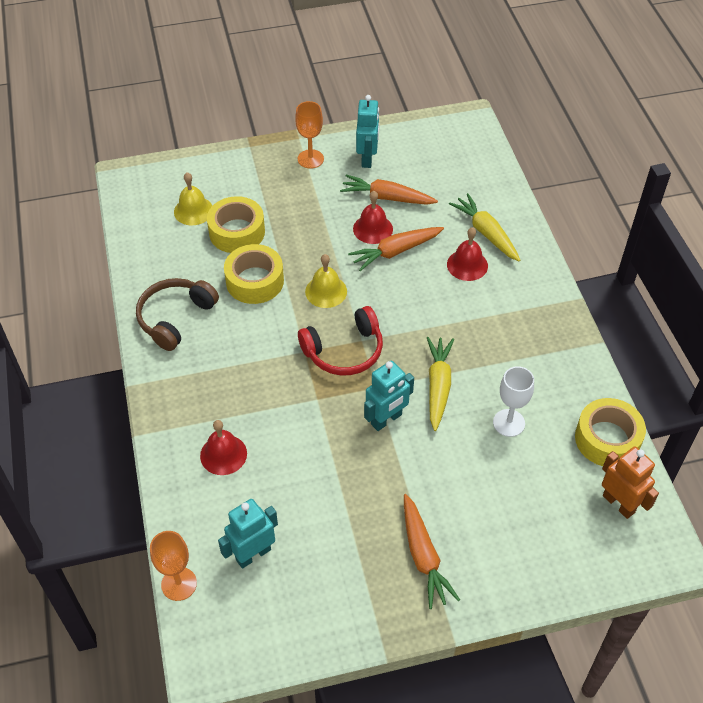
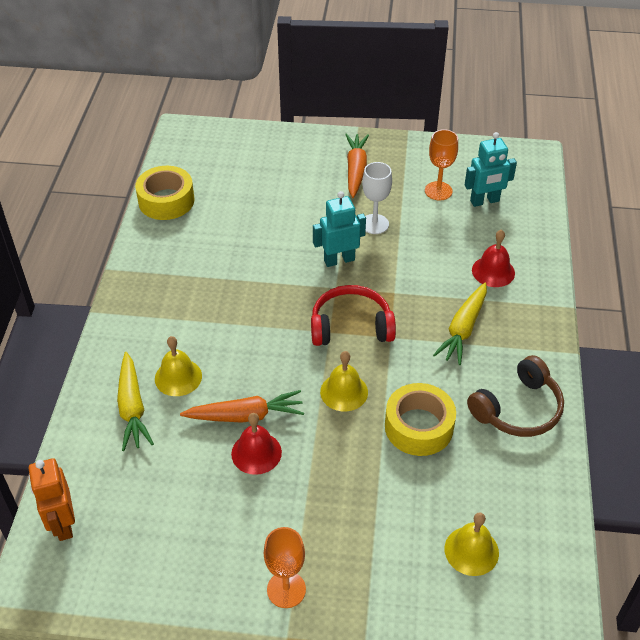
camera: 160 degrees left, 5 degrees down
orange goblet [150,531,197,601] -> orange goblet moved to [425,129,458,201]
yellow tape [207,196,265,253] -> none
orange carrot [340,175,438,205] -> none
turquoise robot [356,95,379,168] -> none
yellow carrot [427,337,454,431] -> yellow carrot moved to [433,283,487,365]
red bell [447,227,488,281] -> yellow bell [155,336,202,396]
white goblet [493,366,534,437] -> white goblet moved to [362,162,392,234]
orange robot [602,446,659,519] -> orange robot moved to [28,458,75,541]

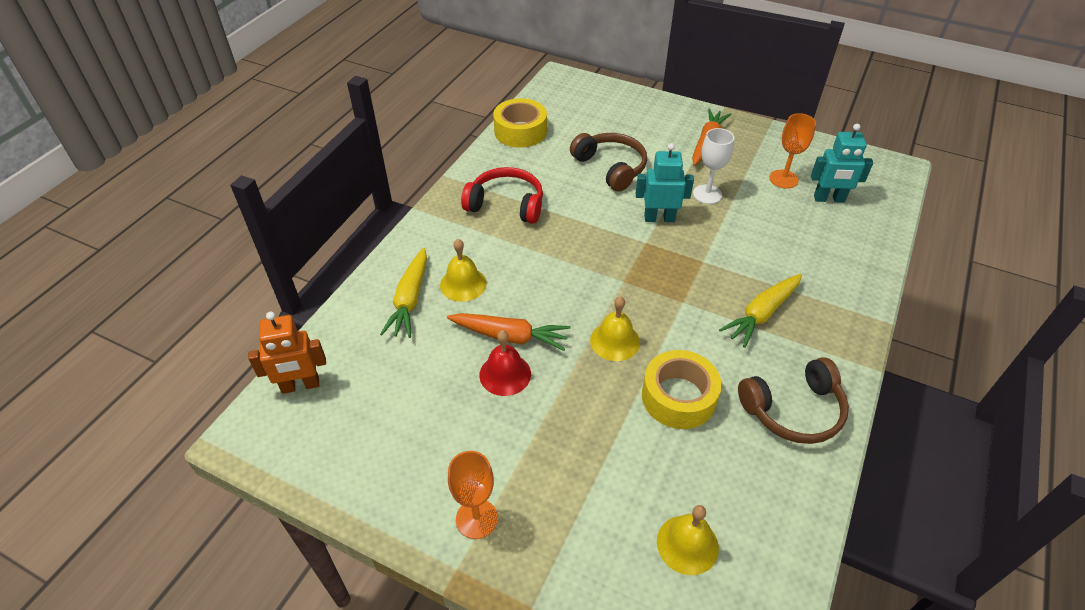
camera: 20 degrees right, 0 degrees up
orange robot [28,458,75,541] -> orange robot turned 105 degrees counterclockwise [248,312,326,394]
red headphones [311,285,396,346] -> red headphones moved to [461,167,543,224]
red bell [472,229,515,287] -> none
none -> brown headphones [570,133,647,192]

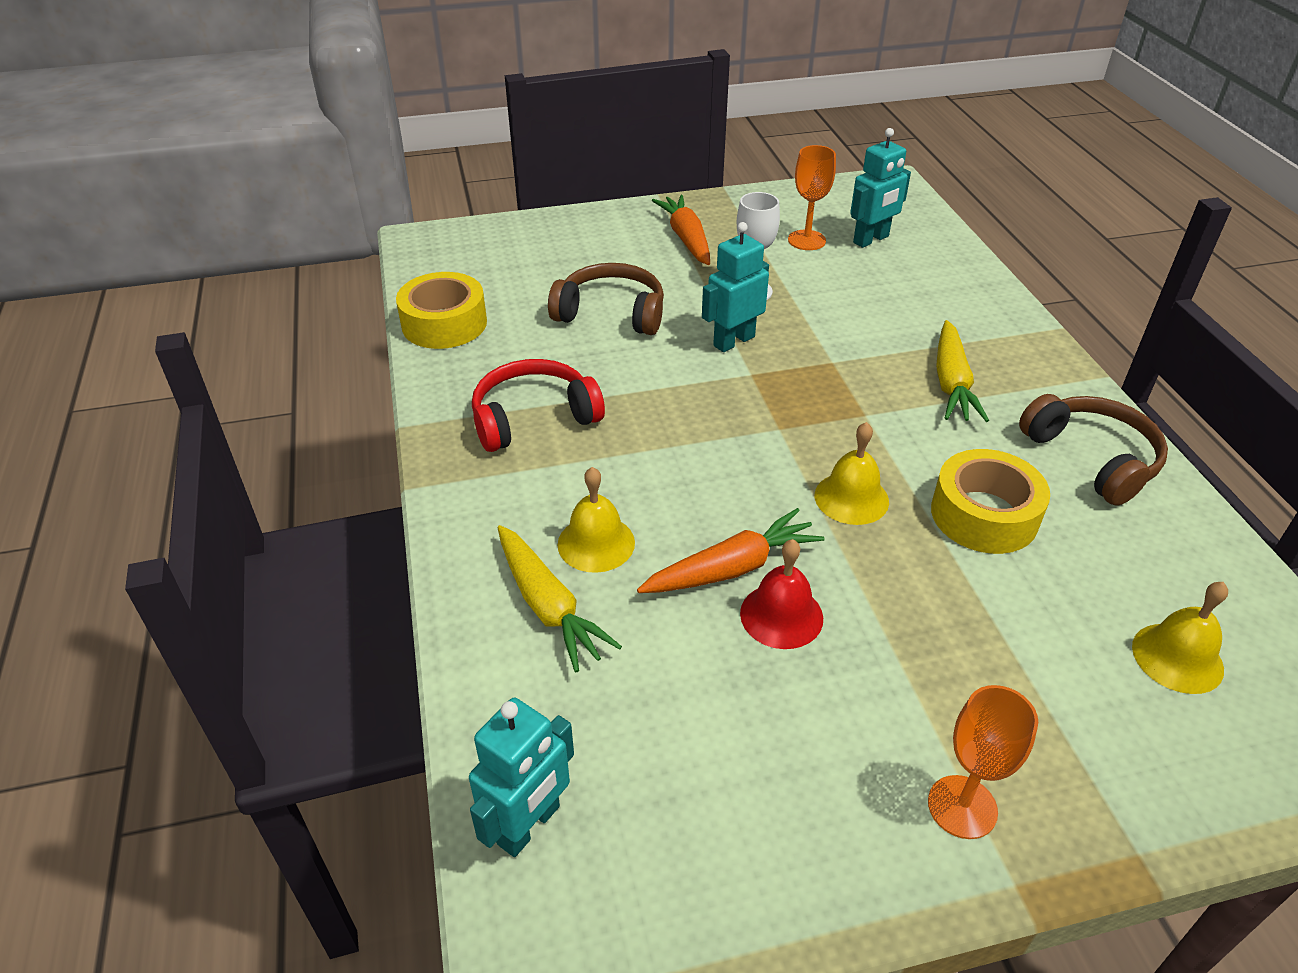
camera: 40 degrees left, 5 degrees down
orange robot [248,312,326,394] -> turquoise robot [469,698,574,857]
brown headphones [738,357,849,444] -> brown headphones turned 60 degrees counterclockwise [1019,394,1168,506]

